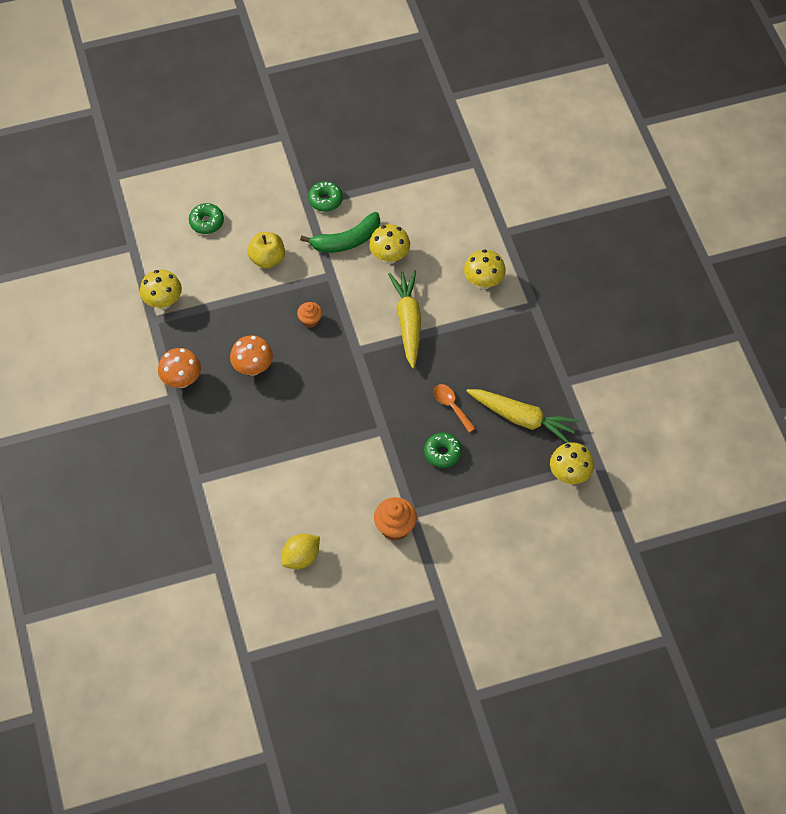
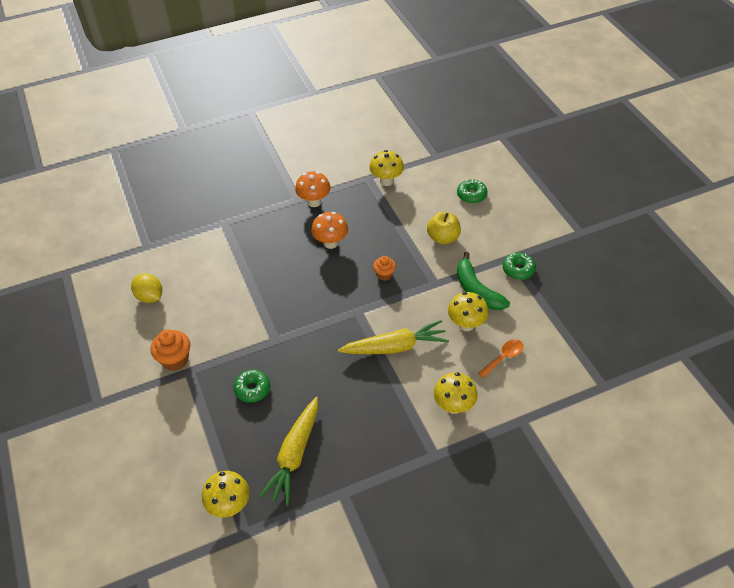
camera: 85 degrees right, 10 degrees down
orange spoon [434,384,476,432] -> orange spoon moved to [478,339,523,378]

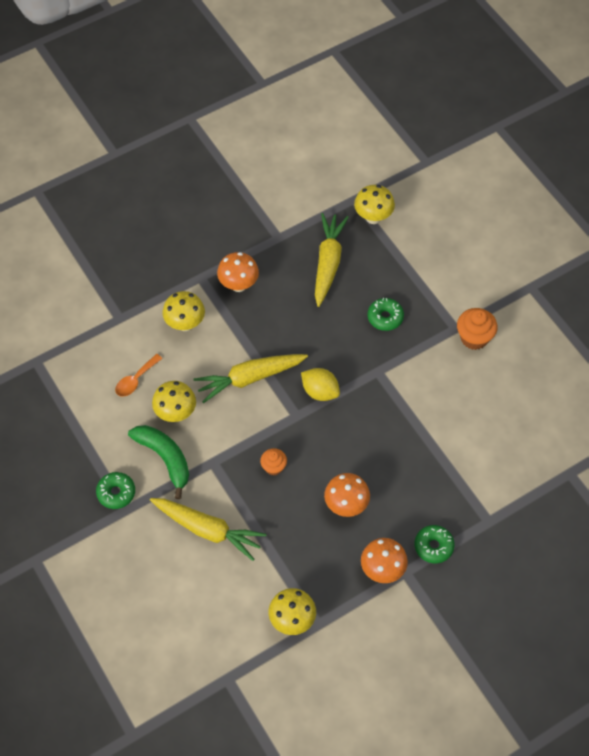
camera: 170 degrees right, 10 degrees up
yellow lemon [131,273,162,303] -> yellow lemon moved to [301,368,340,401]
yellow apple [427,212,461,245] -> yellow carrot [150,498,266,561]
green donut [457,179,488,203] -> green donut moved to [414,525,455,563]
none -> orange mushroom [217,252,259,292]

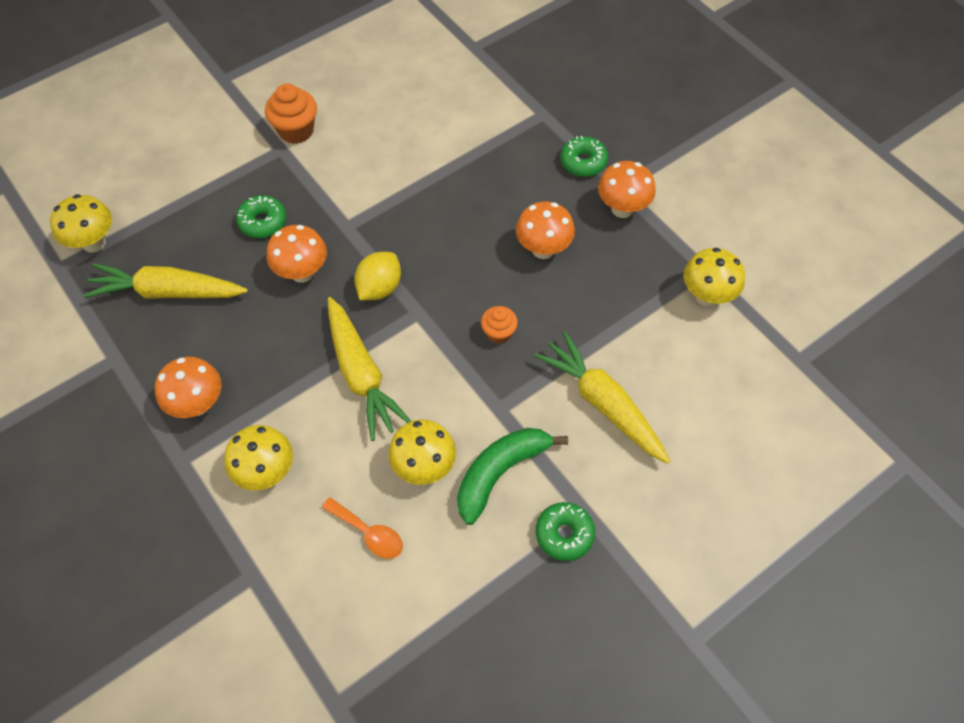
camera: 95 degrees left, 0 degrees up
yellow carrot [150,498,266,561] -> yellow carrot turned 60 degrees counterclockwise [534,331,670,464]
none -> orange mushroom [266,225,327,283]

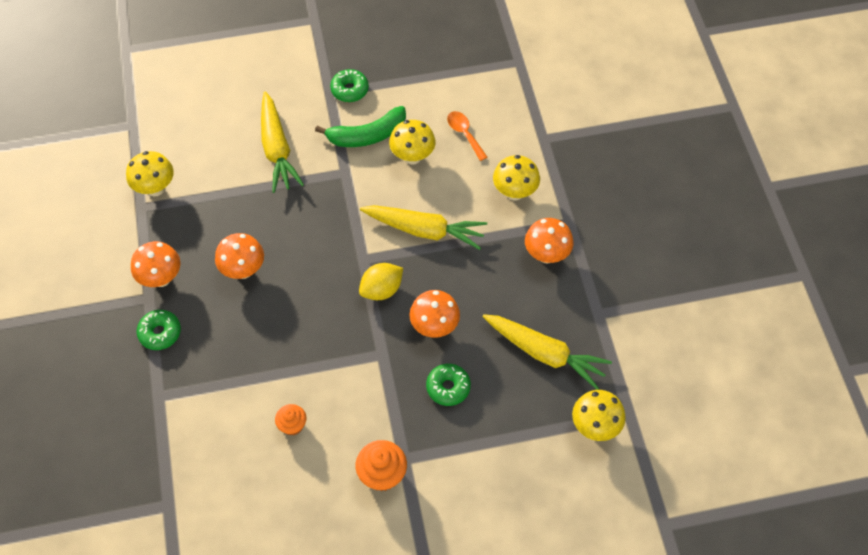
camera: 155 degrees left, 0 degrees up
yellow carrot [328,297,411,441] -> yellow carrot turned 105 degrees clockwise [360,205,487,250]
orange cupcake [481,306,518,344] -> orange cupcake moved to [275,404,306,435]

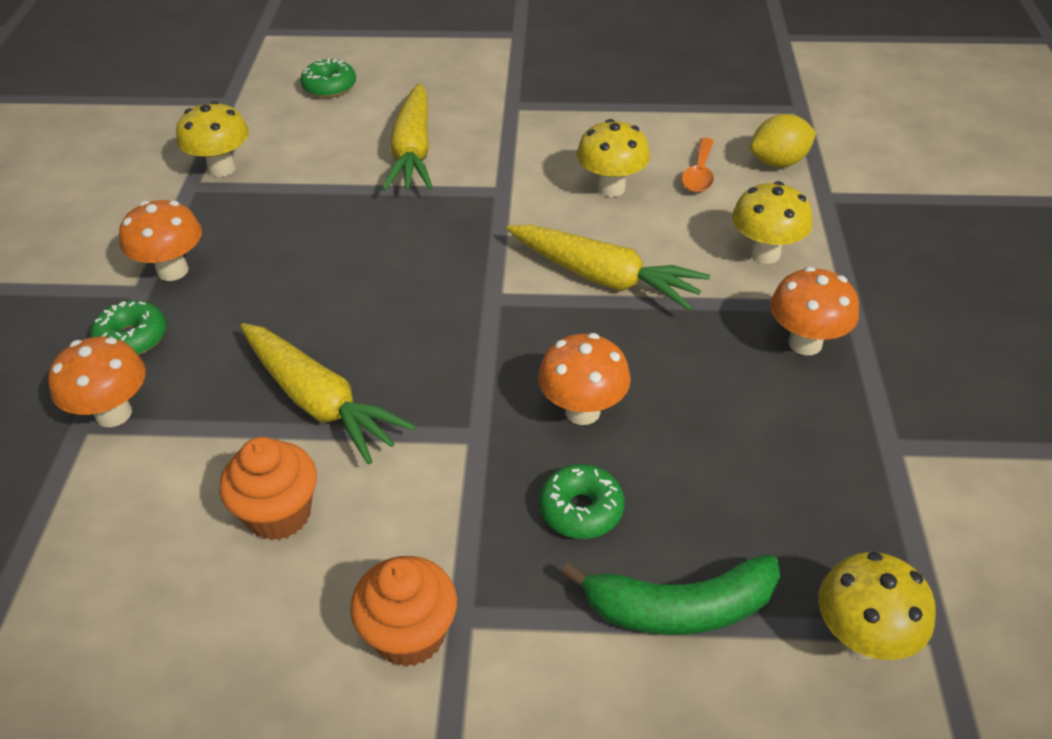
camera: 15 degrees right, 15 degrees down
orange mushroom [215,233,264,279] -> orange mushroom moved to [48,337,146,427]
orange cupcake [275,404,306,435] -> orange cupcake [220,437,317,540], size x1.59
green banana [315,106,406,147] -> green banana moved to [561,555,780,635]
green donut [330,69,369,102] -> green donut moved to [300,58,356,98]
yellow lemon [359,263,403,300] -> yellow lemon moved to [750,114,816,167]
orange spoon [447,111,487,161] -> orange spoon turned 150 degrees counterclockwise [682,138,714,192]
yellow carrot [483,314,612,390] -> yellow carrot moved to [241,323,416,465]

